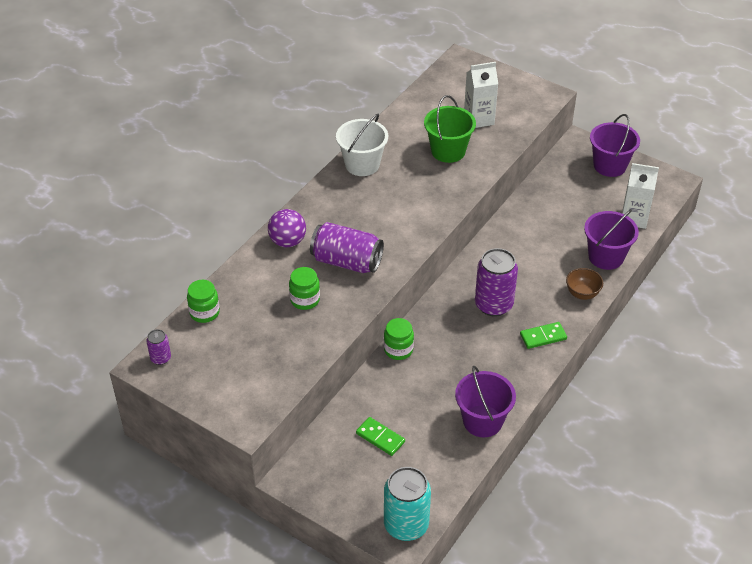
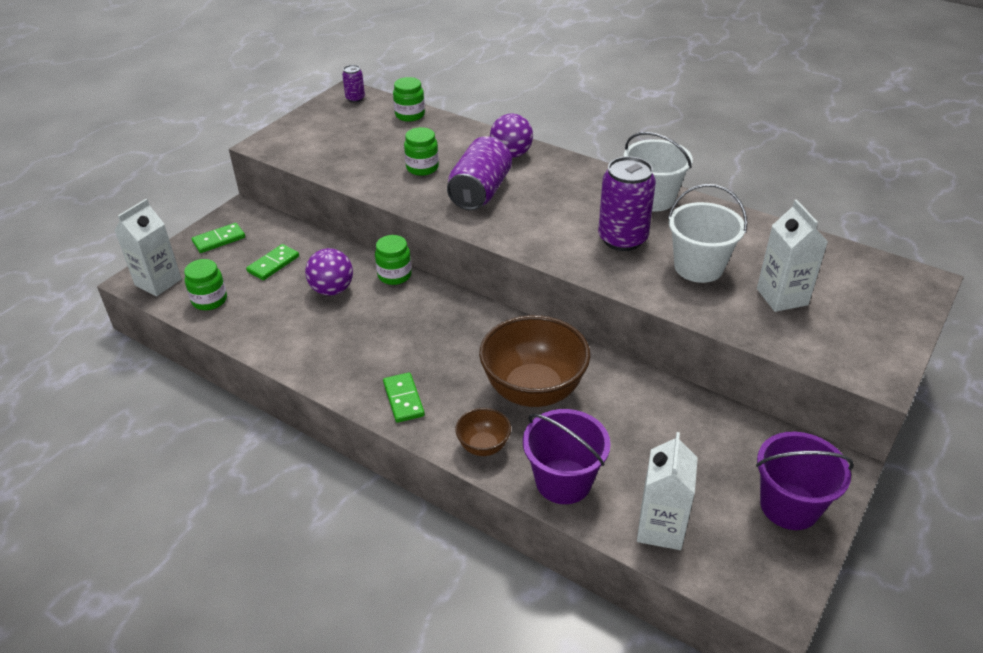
camera: 90 degrees right, 5 degrees down
turquoise can [384,467,431,541] -> white carton [115,199,182,296]
green bucket [424,95,476,163] -> white bucket [668,184,747,283]
purple bucket [455,366,516,438] -> none
purple can [475,248,518,317] -> purple can moved to [598,156,656,251]
none -> green jar [184,259,227,310]
none -> green domino [192,223,245,253]
none -> purple ball [305,248,353,295]
none -> brown bowl [479,315,590,407]

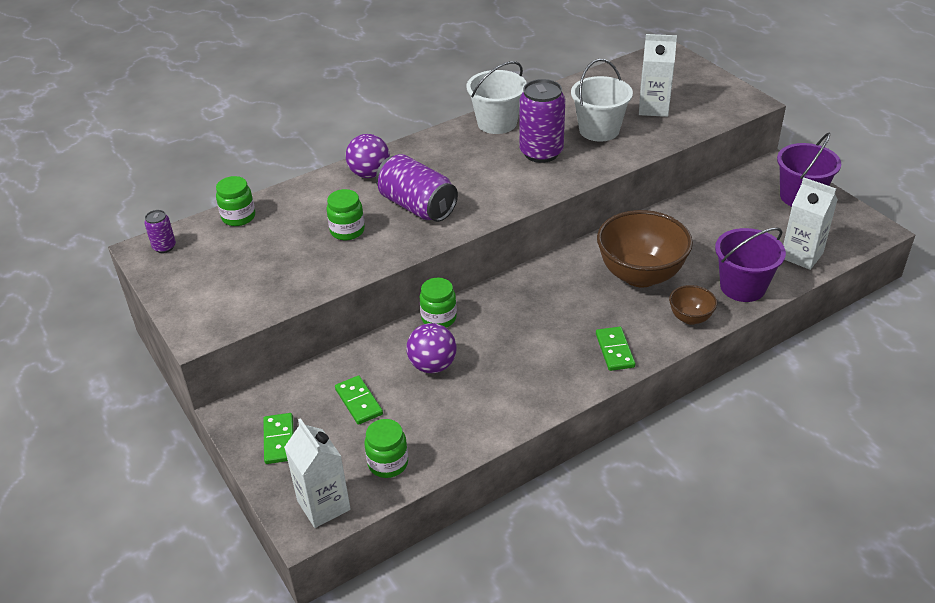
camera: 65 degrees left, 0 degrees up
green domino [383,372,425,423] -> green domino turned 75 degrees clockwise [596,327,635,371]

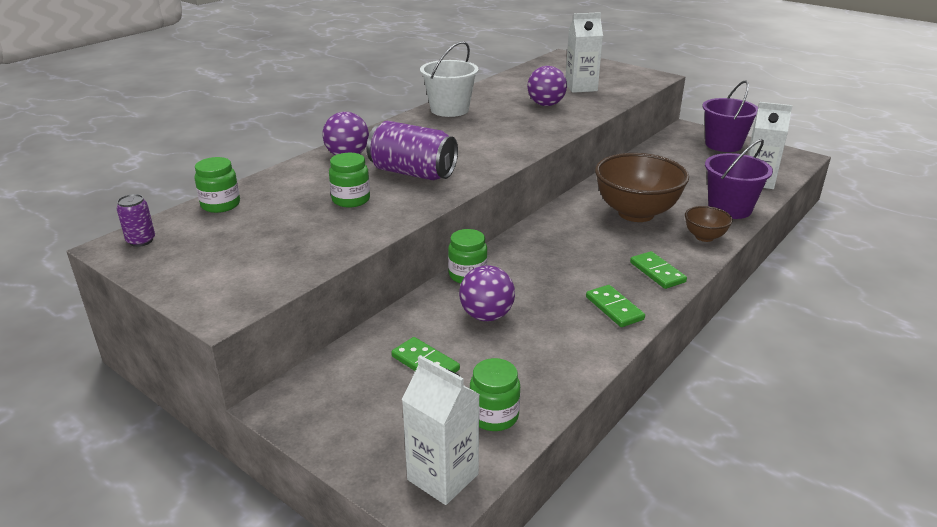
camera: 20 degrees left, 10 degrees down
green domino [263,413,294,464] -> green domino moved to [586,285,645,327]
purple can [519,79,565,163] -> none
white bucket [571,59,633,142] -> purple ball [527,66,567,106]

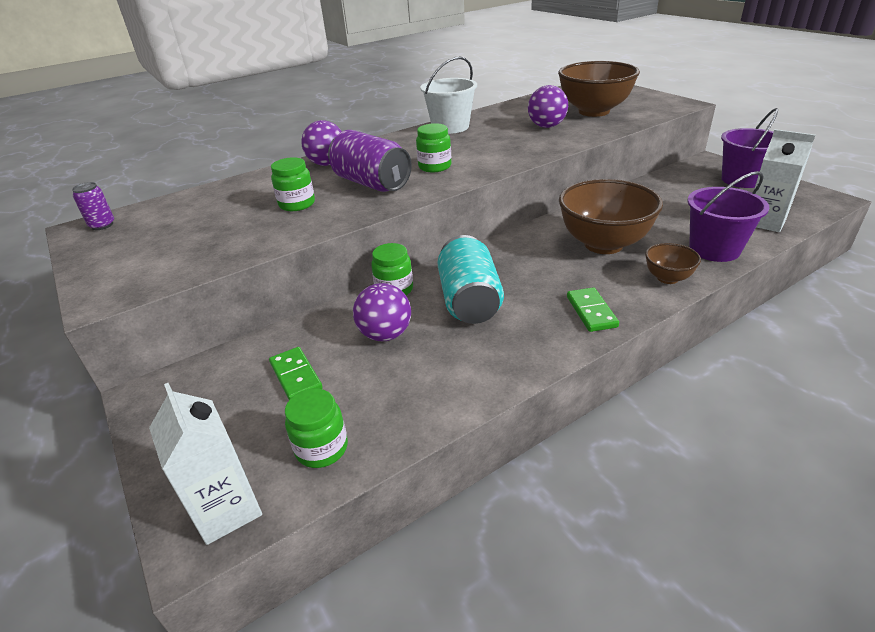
camera: 20 degrees right, 5 degrees up
green jar [195,157,240,213] -> green jar moved to [416,123,451,172]
white carton [565,12,603,93] -> brown bowl [558,61,640,117]
green domino [586,285,645,327] -> none
none -> turquoise can [438,235,504,324]

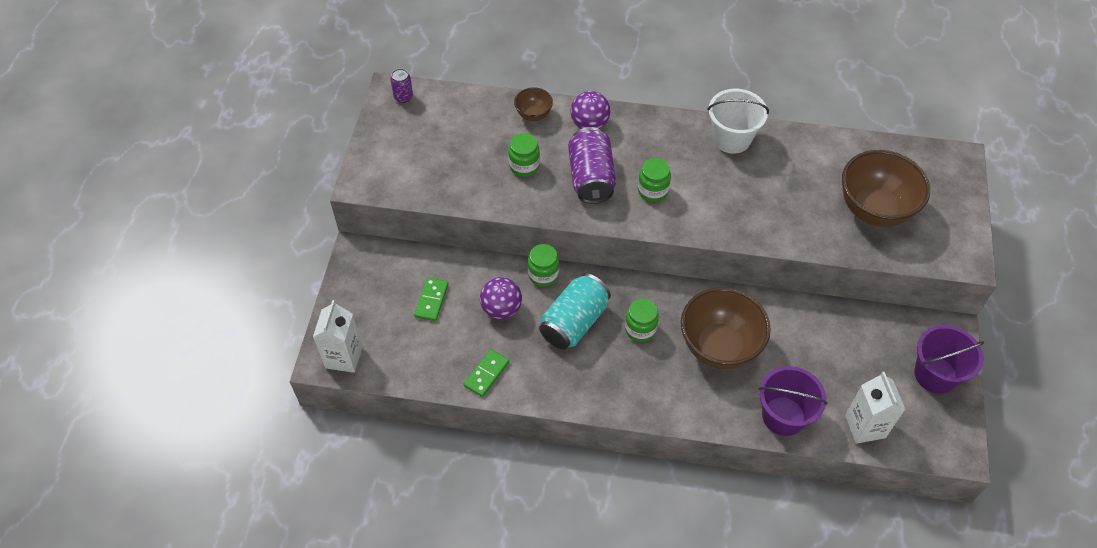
camera: 40 degrees right, 20 degrees up
green jar [285,388,348,468] -> green jar moved to [625,299,659,342]
purple ball [528,85,568,128] -> none
green domino [567,287,619,332] -> green domino moved to [464,349,509,397]
brown bowl [645,243,701,284] -> brown bowl moved to [514,87,553,121]

